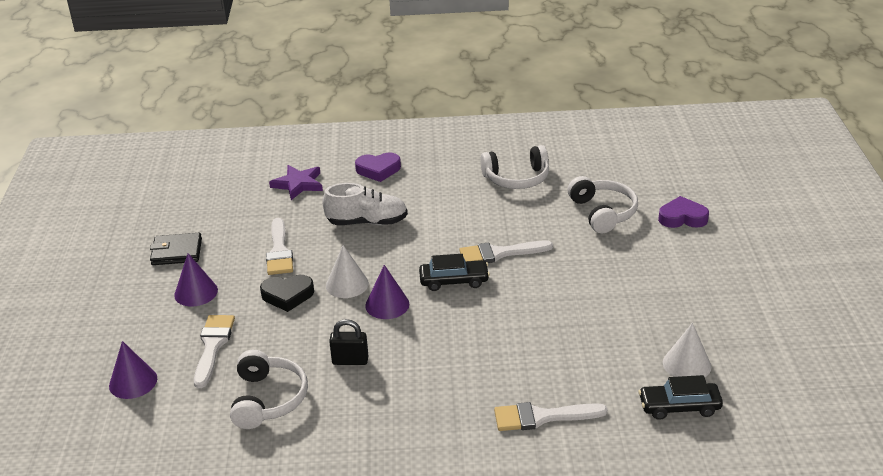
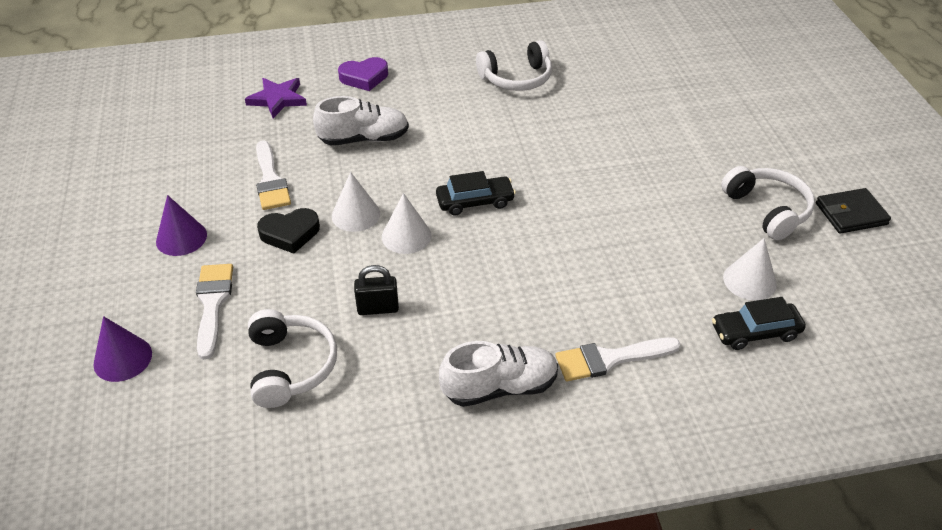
camera: 10 degrees left, 10 degrees up
black wallet [150,233,202,265] -> black wallet moved to [816,188,891,234]
purple cone [365,265,409,319] -> white cone [382,193,431,254]
white brush [459,240,553,263] -> none
white headphones [568,176,638,233] -> white headphones moved to [721,166,815,240]
purple heart [658,196,709,228] -> none
none -> white shoe [439,341,558,407]

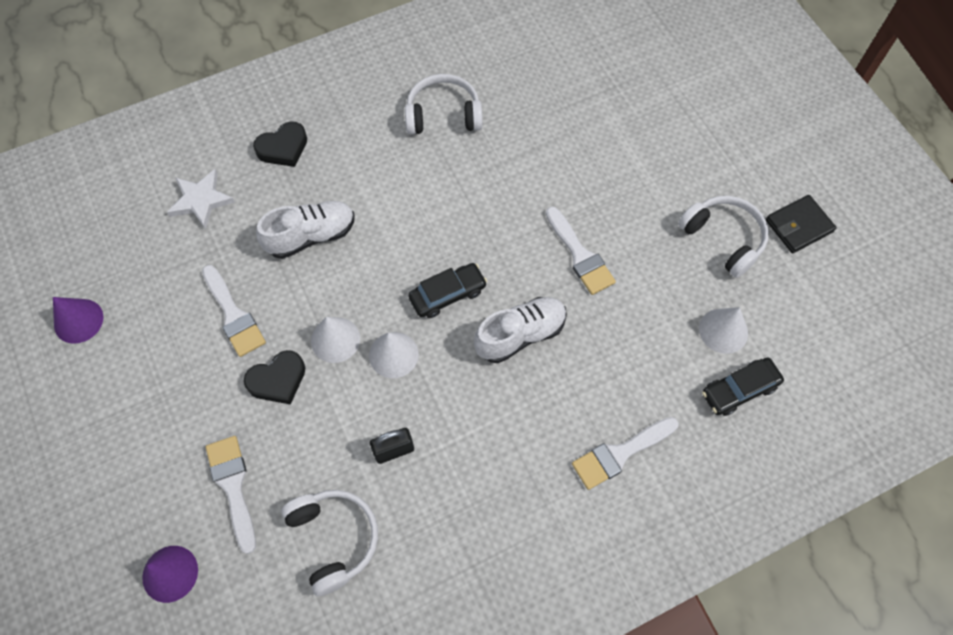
camera: 15 degrees left, 20 degrees up
purple cone [156,195,207,256] -> purple cone moved to [53,297,104,344]
purple star [245,78,307,118] -> white star [167,169,235,229]
purple heart [338,57,388,91] -> black heart [253,121,307,167]
white shoe [439,341,558,407] -> white shoe moved to [474,297,567,363]
white headphones [476,40,552,91] -> white headphones turned 150 degrees counterclockwise [405,74,483,134]
none -> white brush [546,206,616,295]

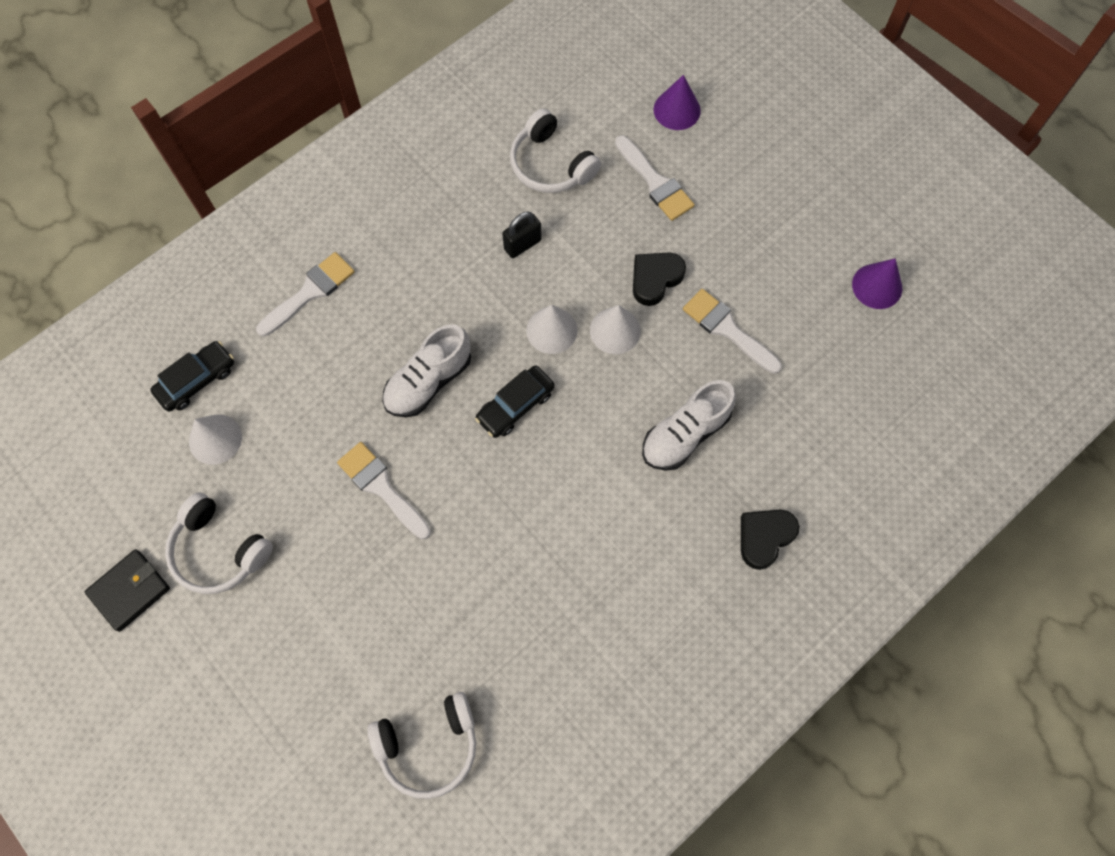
camera: 165 degrees right, 5 degrees up
white star [167,169,235,229] -> none
white headphones [405,74,483,134] -> white headphones moved to [367,692,476,799]

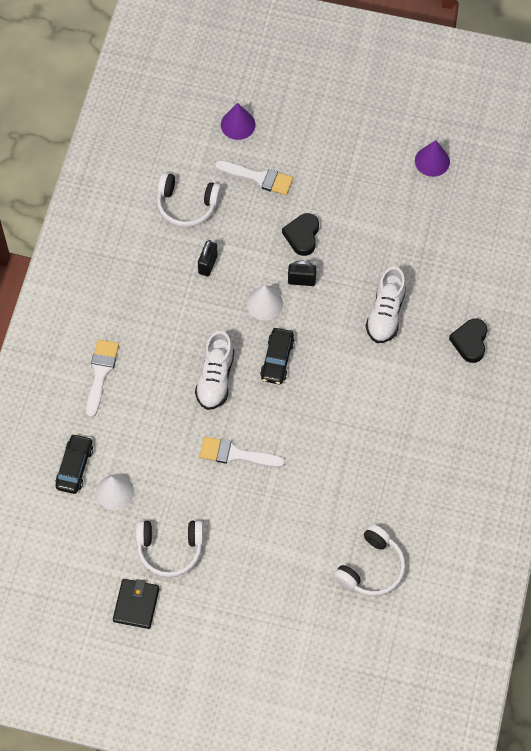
camera: 35 degrees left, 5 degrees down
white cone [590,305,641,354] -> black padlock [288,260,317,286]
white brush [683,289,782,374] -> none

